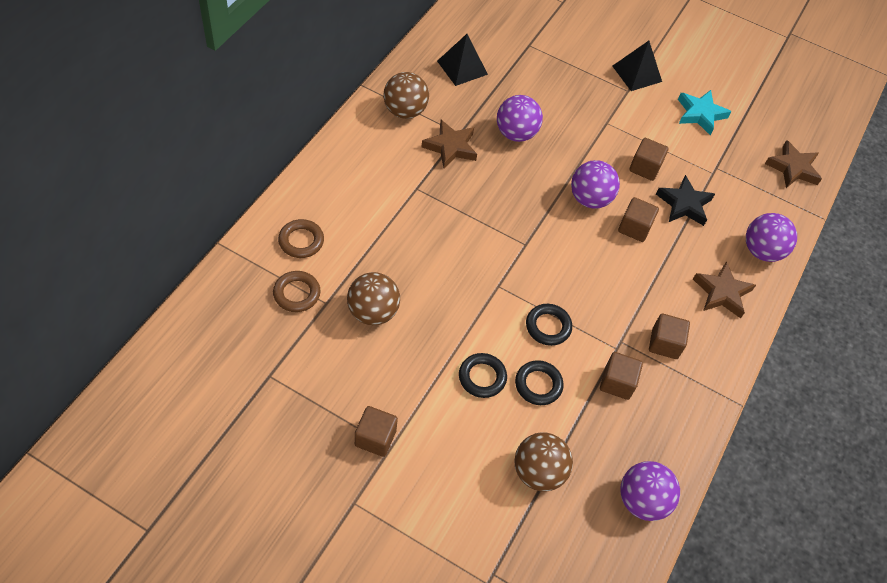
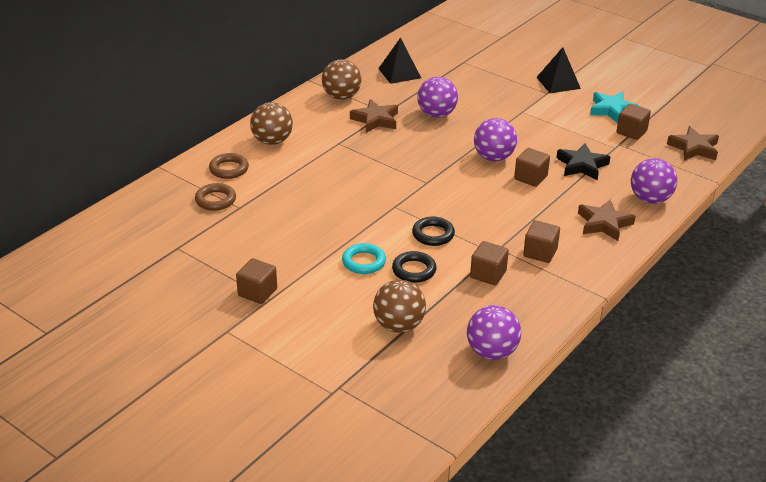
camera: 15 degrees right, 20 degrees down
brown ball [347,272,400,325] -> brown ball moved to [250,102,293,145]
black ring [459,353,507,398] -> turquoise ring [342,243,386,274]
brown cube [629,138,668,181] -> brown cube moved to [616,104,651,140]

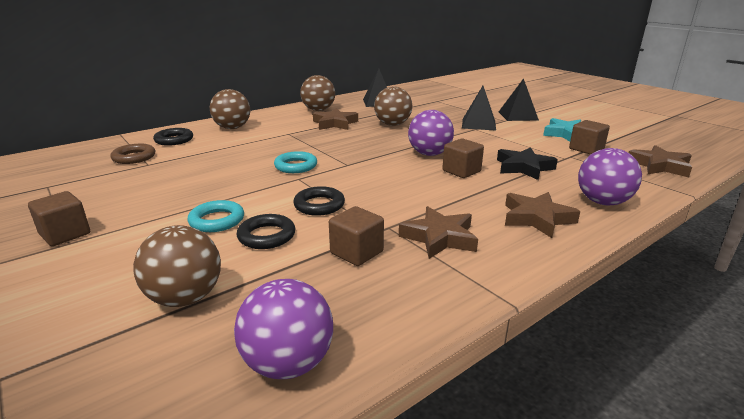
camera: 15 degrees right, 10 degrees down
brown ring [209,153,249,179] -> black ring [153,128,193,146]
purple ball [417,77,458,118] -> brown ball [374,86,412,126]
brown cube [523,220,560,263] -> brown star [399,206,478,259]
none -> turquoise ring [274,151,317,173]
none -> black pyramid [462,86,496,131]

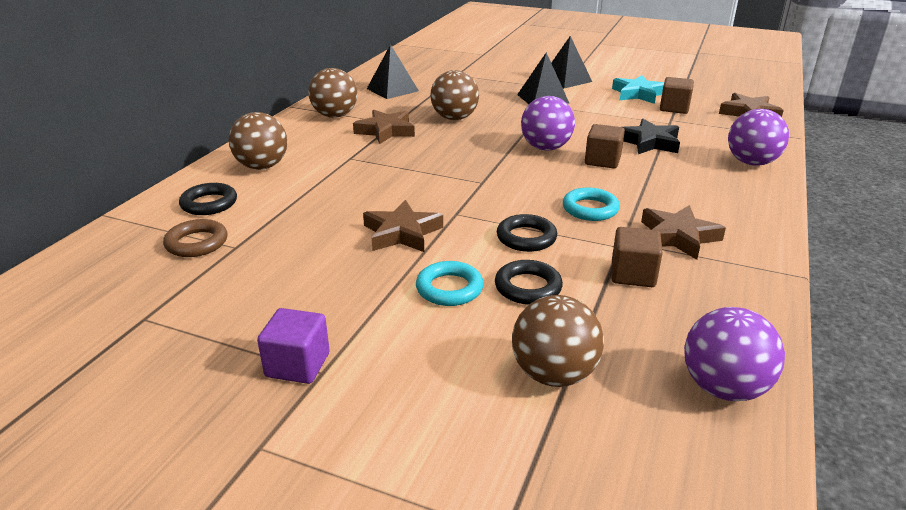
camera: 30 degrees left, 5 degrees up
brown cube [28,191,90,246] -> purple cube [257,308,330,384]
turquoise ring [274,151,317,173] -> turquoise ring moved to [563,188,620,221]
brown star [505,192,580,238] -> brown star moved to [363,200,443,252]

